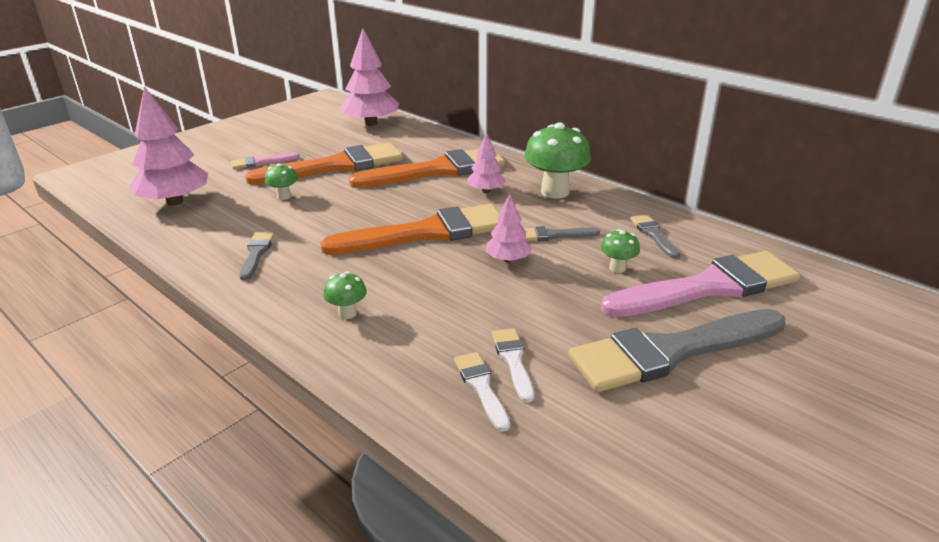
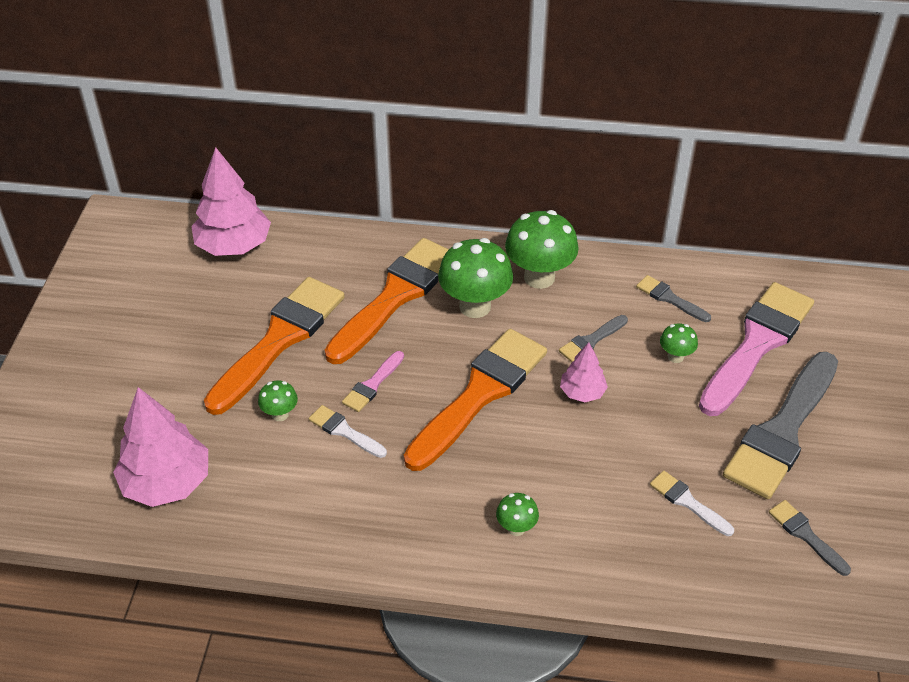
camera: 35 degrees left, 15 degrees up
pink brush [231,153,299,169] -> pink brush moved to [342,351,404,412]
grey brush [239,232,274,280] -> grey brush moved to [769,500,851,576]
white brush [454,352,510,432] -> white brush moved to [309,405,387,458]
pink tree [467,133,506,193] -> green mushroom [438,238,513,318]

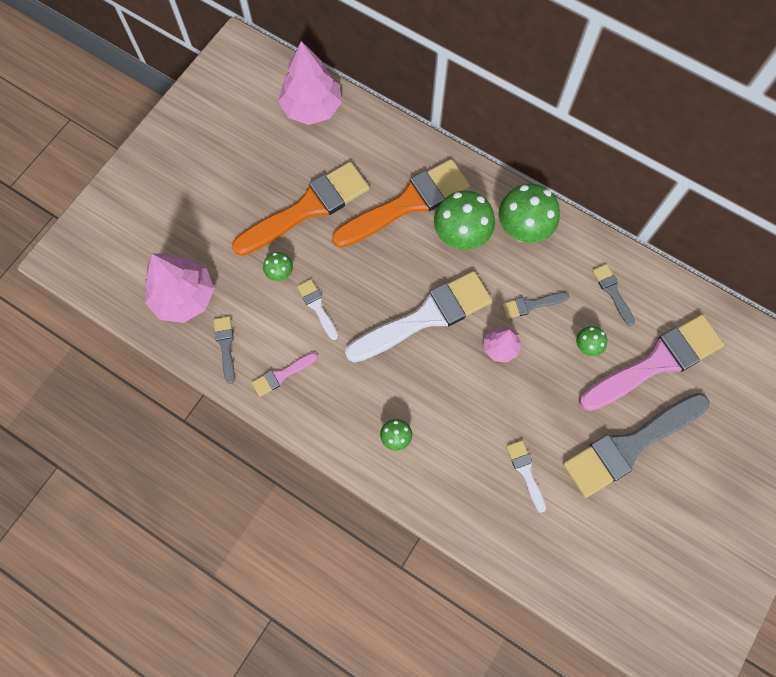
camera: 25 degrees right, 25 degrees up
pink brush [342,351,404,412] -> pink brush moved to [252,353,318,397]
orange brush [404,329,547,471] -> white brush [345,271,492,363]
grey brush [769,500,851,576] -> grey brush moved to [213,316,235,384]

